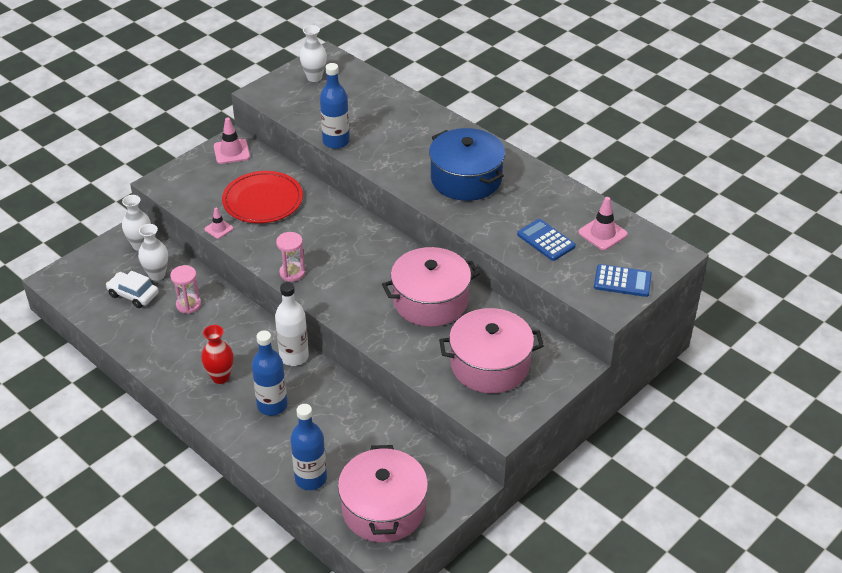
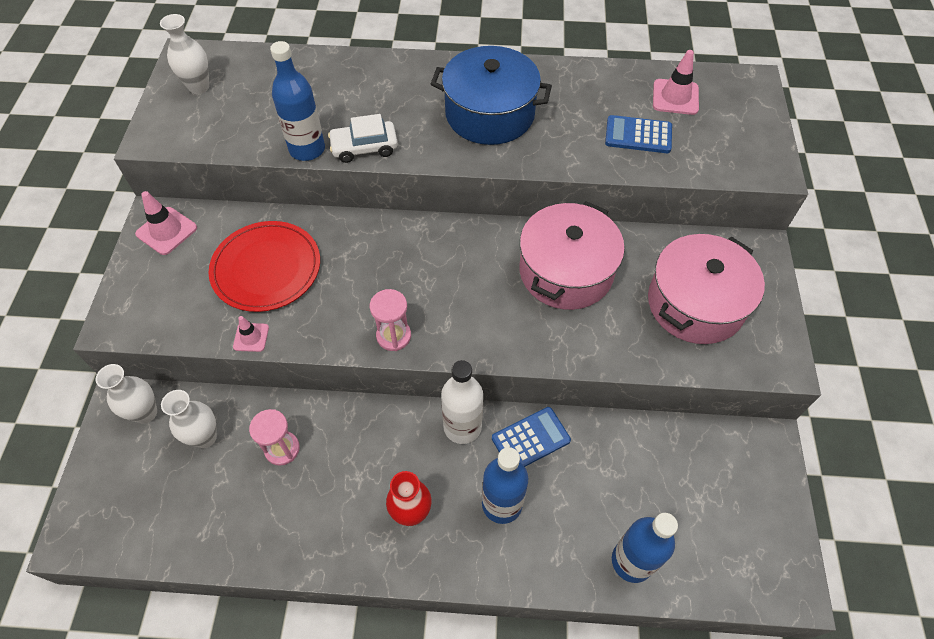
camera: 40 degrees left, 15 degrees up
white car [106,271,159,308] -> white car moved to [328,114,398,163]
pink pot [338,445,428,543] -> none
blue calculator [594,264,652,297] -> blue calculator moved to [492,407,571,467]

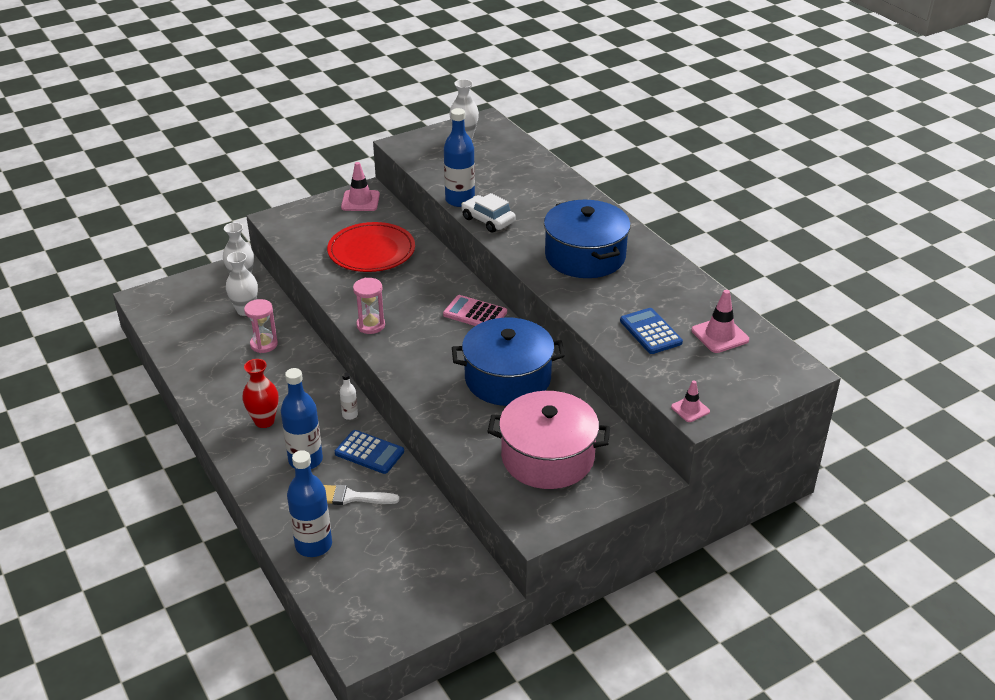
camera: 55 degrees right, 20 degrees down
pink traffic cone [233,316,269,352] -> pink traffic cone moved to [671,381,710,422]
white bottle [441,360,483,444] -> white bottle [340,373,358,420], size x0.48
pink pot [520,202,625,310] -> blue pot [452,318,565,406]
none -> white brush [324,485,399,505]
none -> pink calculator [443,295,507,326]

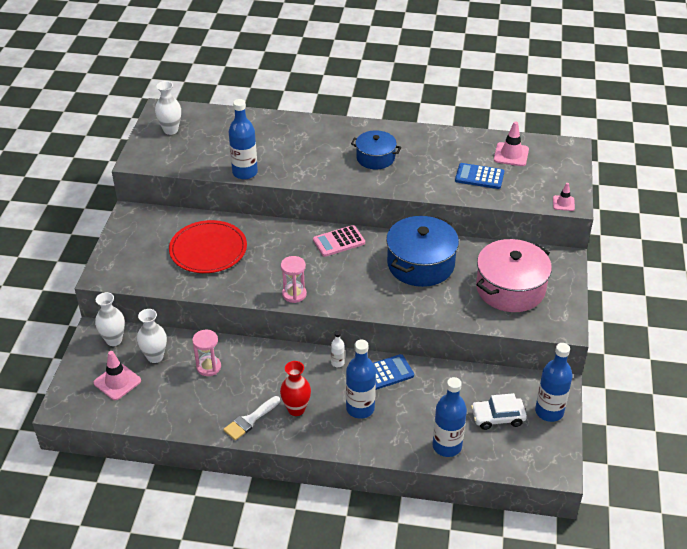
camera: 50 degrees left, 5 degrees up
white brush [324,485,399,505] -> white brush moved to [223,396,280,440]
pink traffic cone [341,162,380,211] -> pink traffic cone moved to [94,351,141,400]
white car [461,193,516,233] -> white car moved to [471,393,527,430]
blue pot [544,200,631,278] -> blue pot [351,130,401,169], size x0.61
none -> blue bottle [535,343,573,422]

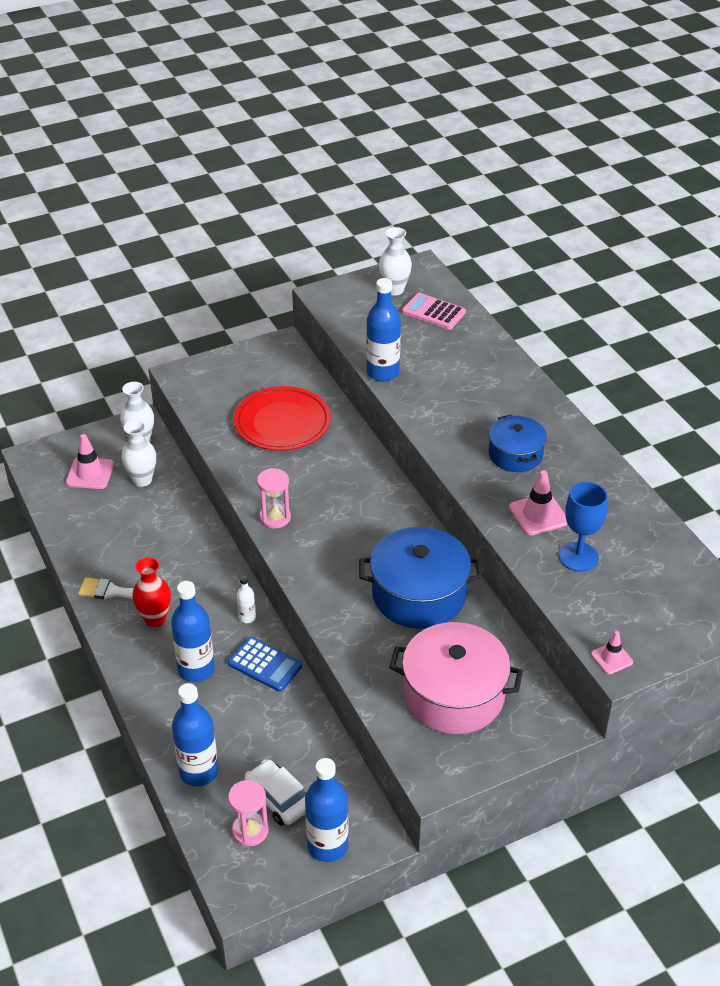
camera: 55 degrees right, 0 degrees up
pink hourglass [192,330,221,376] -> pink hourglass moved to [228,780,269,846]
pink calculator [313,225,365,257] -> pink calculator moved to [402,293,466,330]
blue calculator [455,163,504,189] -> blue goblet [559,482,608,572]
pink traffic cone [494,121,529,166] -> pink traffic cone moved to [509,470,568,536]

